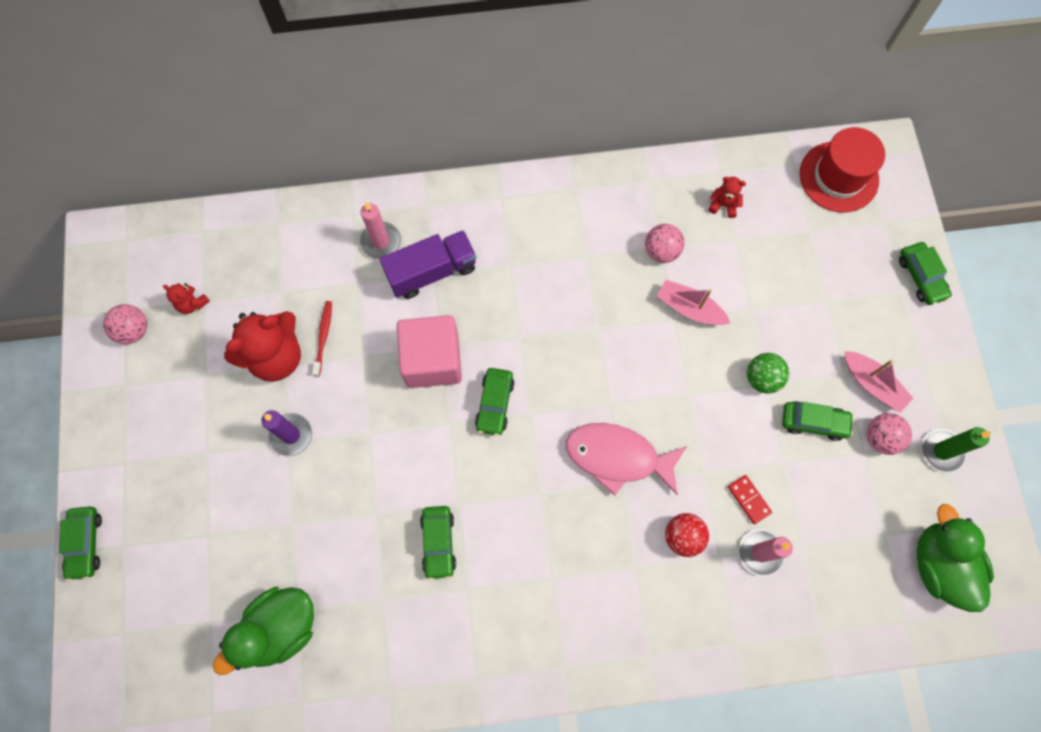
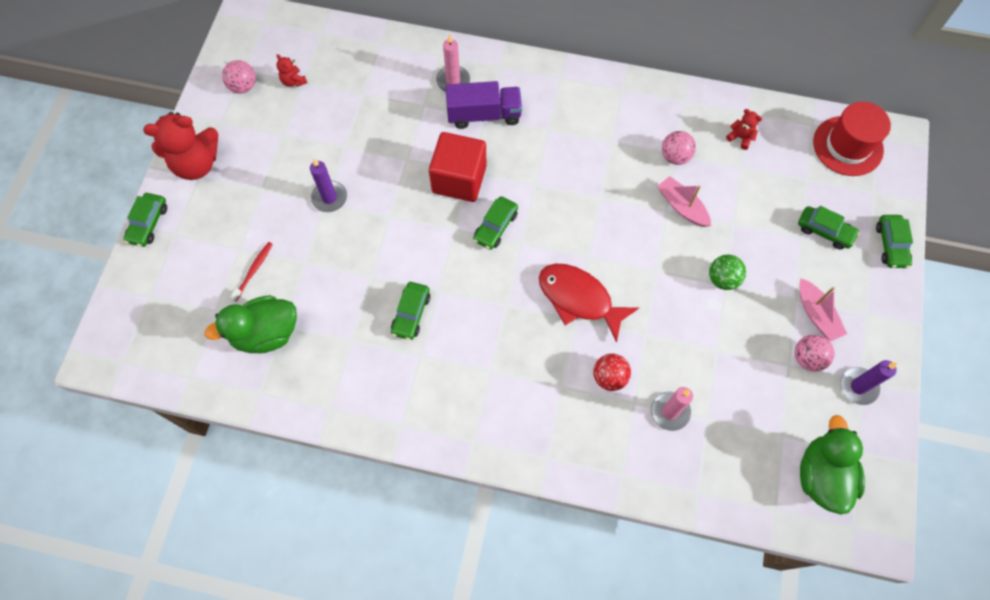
camera: 20 degrees right, 5 degrees down
red teddy bear [224,311,301,382] -> red teddy bear moved to [143,112,218,180]
red toothbrush [312,301,332,377] -> red toothbrush moved to [230,242,273,302]
pink cube [397,315,462,388] -> red cube [429,132,487,202]
pink fish [566,423,687,496] -> red fish [539,264,639,343]
red domino [728,475,772,524] -> none
green car [782,401,854,441] -> green car moved to [798,206,860,249]
green candle [922,427,992,472] -> purple candle [840,360,897,405]

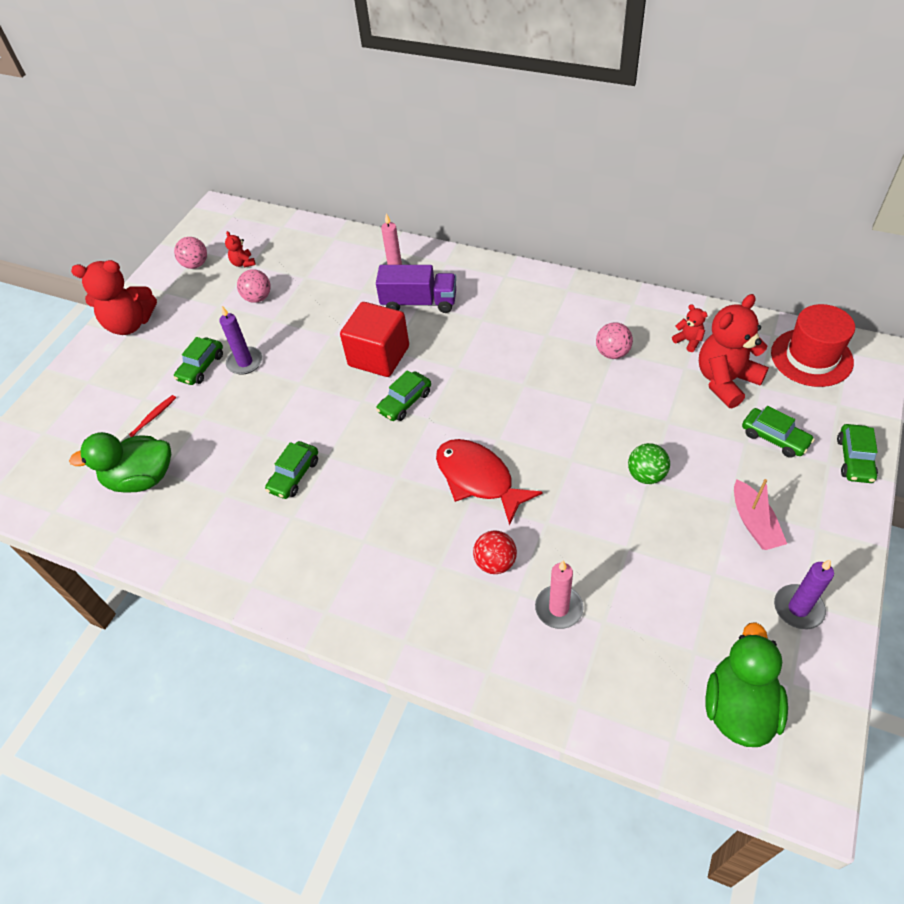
camera: 15 degrees right, 15 degrees down
green car [123,193,167,247] -> green car moved to [174,337,223,385]
pink boat [657,176,711,227] -> none
pink ball [795,335,835,372] -> pink ball moved to [237,269,271,303]
none -> red teddy bear [699,294,769,408]

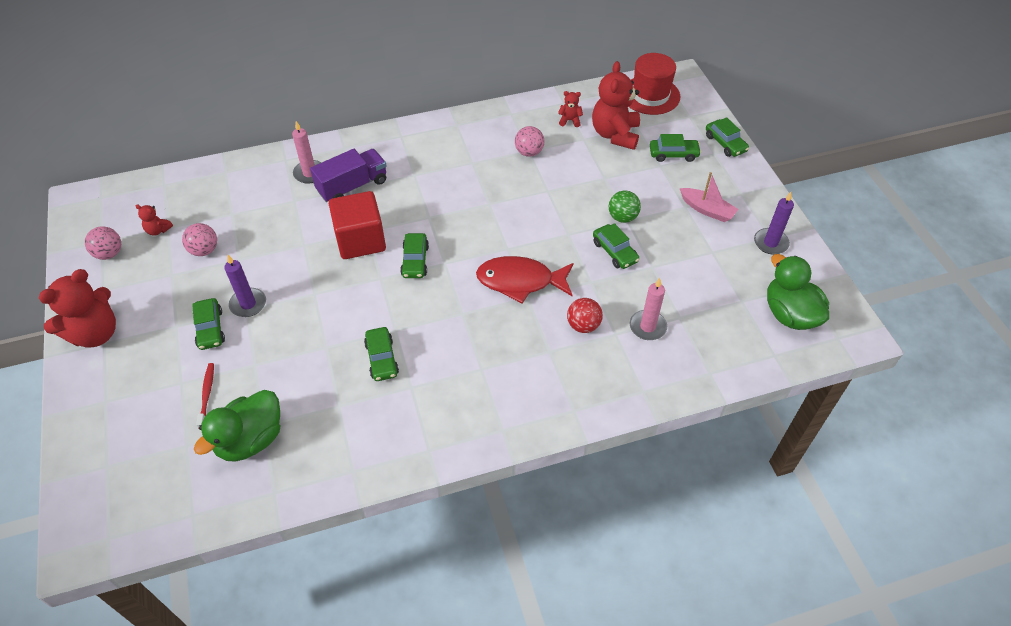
camera: 45 degrees left, 0 degrees up
none -> green car [593,223,640,269]

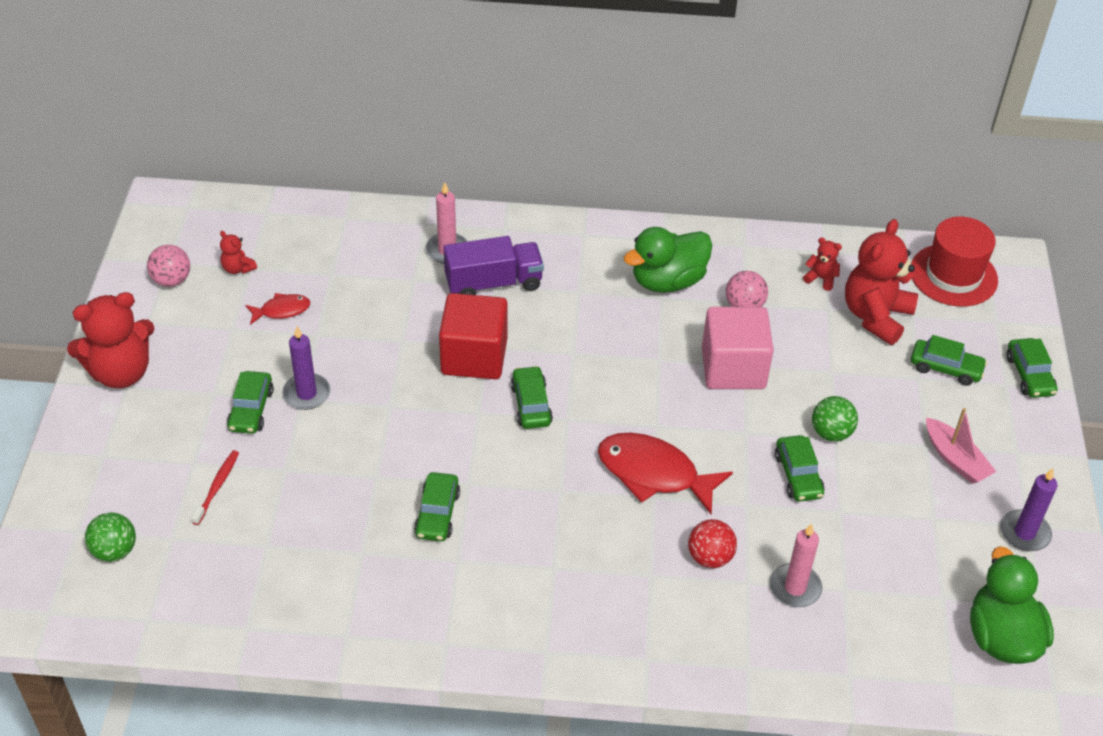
camera: 20 degrees right, 5 degrees down
pink ball [182,223,217,256] -> red fish [246,293,310,325]
green duck [194,390,280,462] -> green duck moved to [624,227,712,293]
green car [400,233,429,278] -> green car turned 150 degrees clockwise [511,366,553,429]
none -> green ball [85,512,136,562]
none -> pink cube [702,307,774,389]

